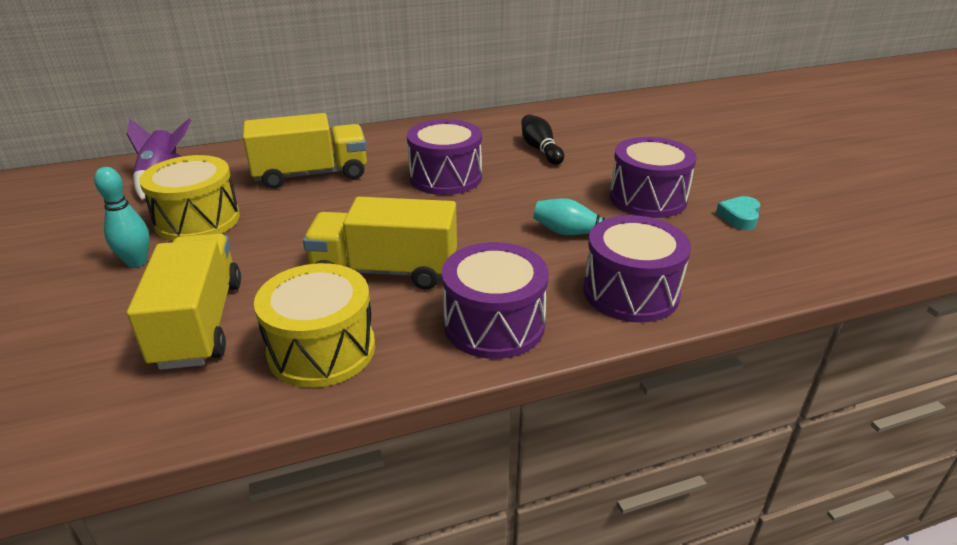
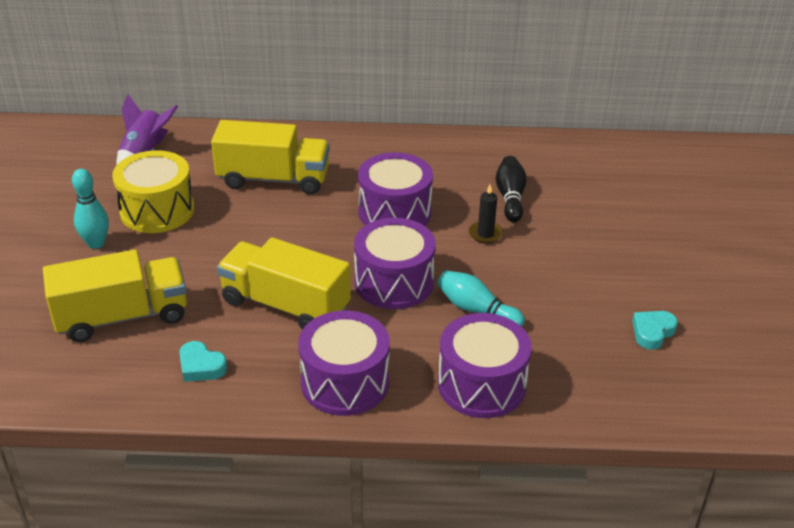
camera: 20 degrees right, 5 degrees up
yellow truck [127,233,241,370] -> yellow truck turned 60 degrees clockwise [43,250,187,342]
yellow drum [254,263,375,388] -> turquoise heart [179,341,227,382]
purple drum [609,137,697,218] -> purple drum moved to [354,218,436,309]
none -> black candle [469,185,503,244]

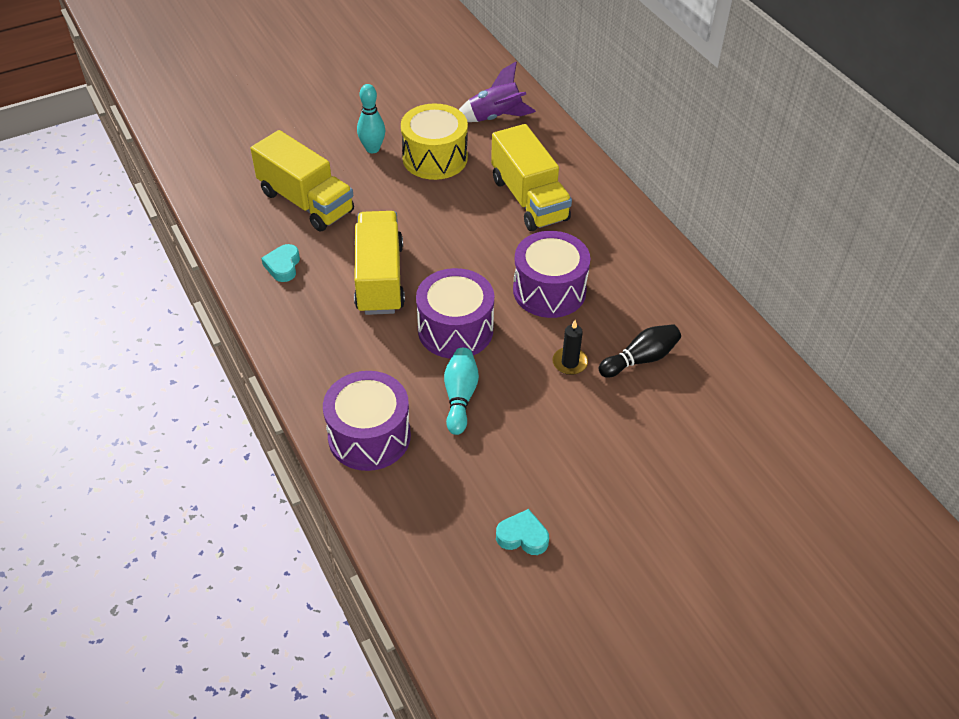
camera: 60 degrees right, 10 degrees up
purple drum [298,310,390,416] -> none

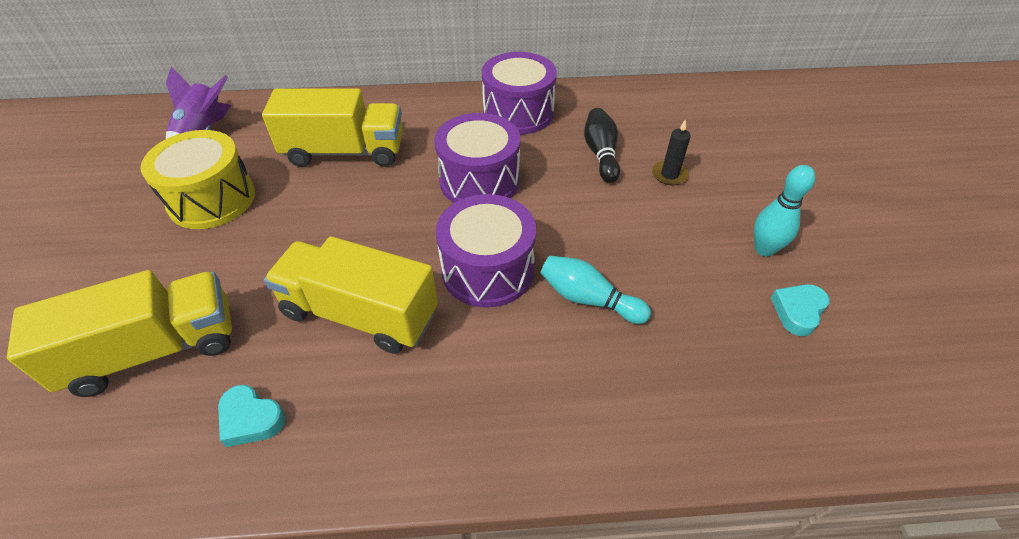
camera: 65 degrees left, 0 degrees up
purple drum [323,371,411,471] -> purple drum moved to [482,52,557,135]
turquoise bowling pin [357,84,385,153] -> turquoise bowling pin moved to [754,165,816,257]
black candle [552,320,588,375] -> black candle moved to [652,119,691,186]

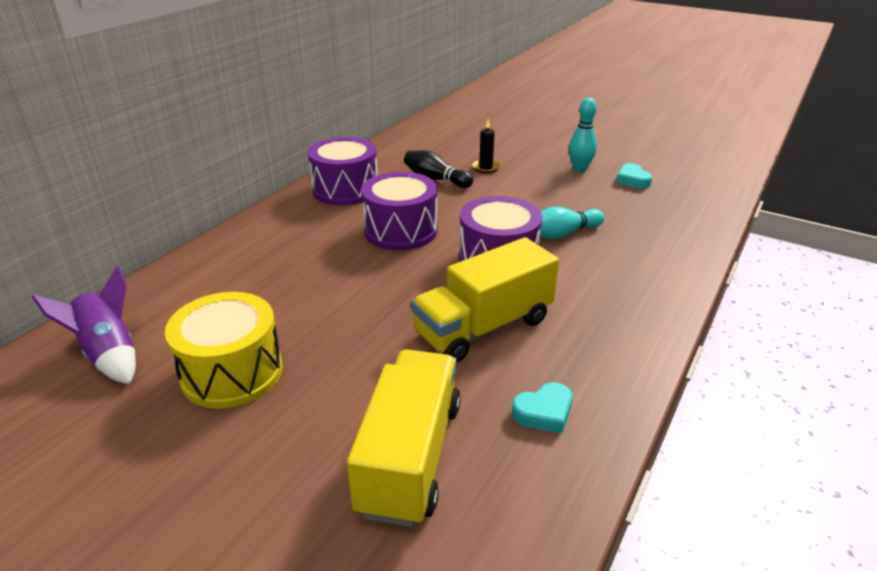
camera: 55 degrees left, 15 degrees down
yellow truck [262,88,403,167] -> none

